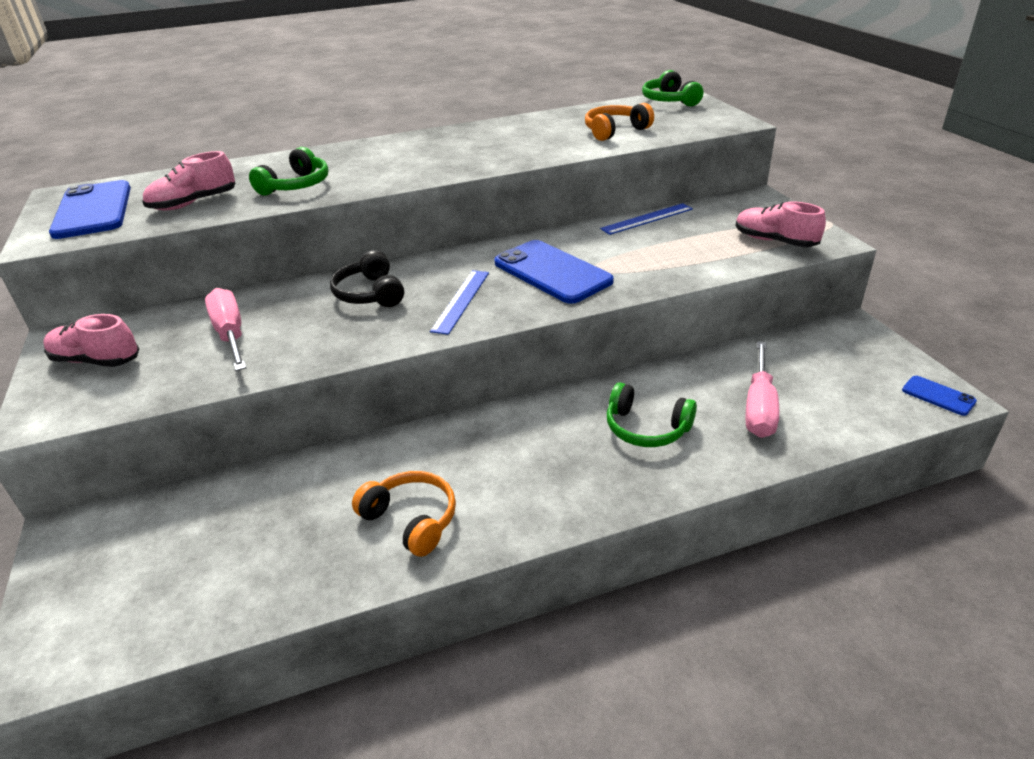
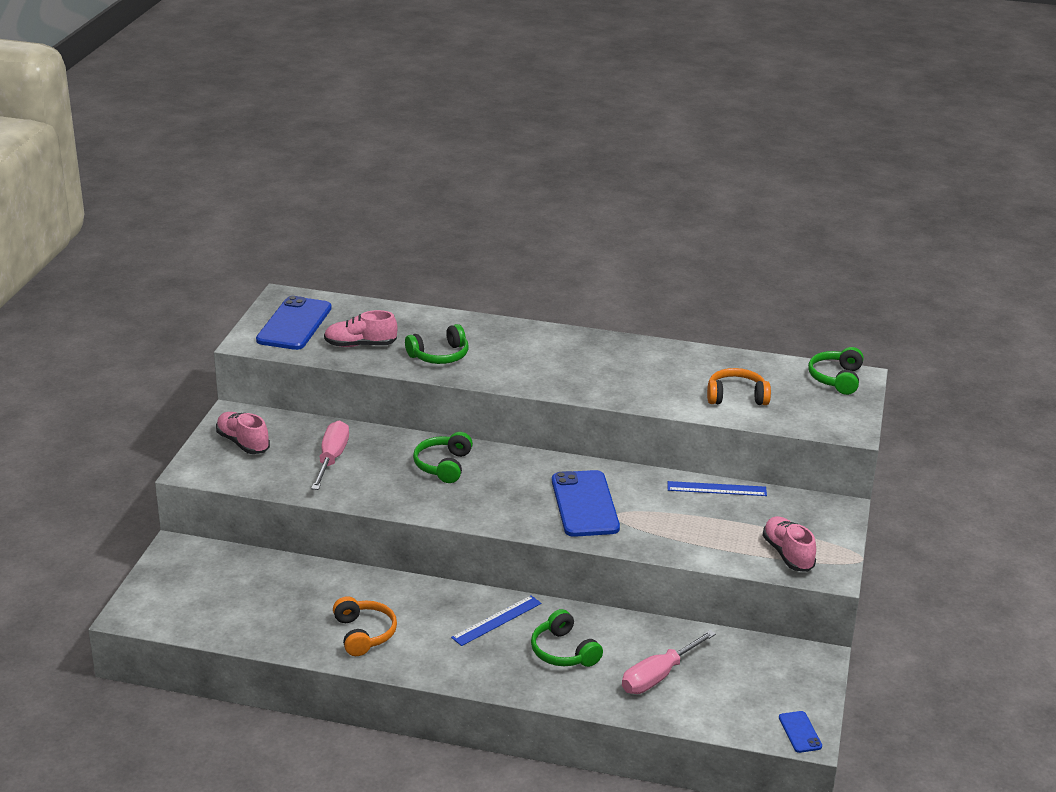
camera: 30 degrees right, 5 degrees down
black headphones [330,250,404,307] -> green headphones [413,432,473,483]
blue ruler [430,270,489,335] -> blue ruler moved to [451,595,542,646]

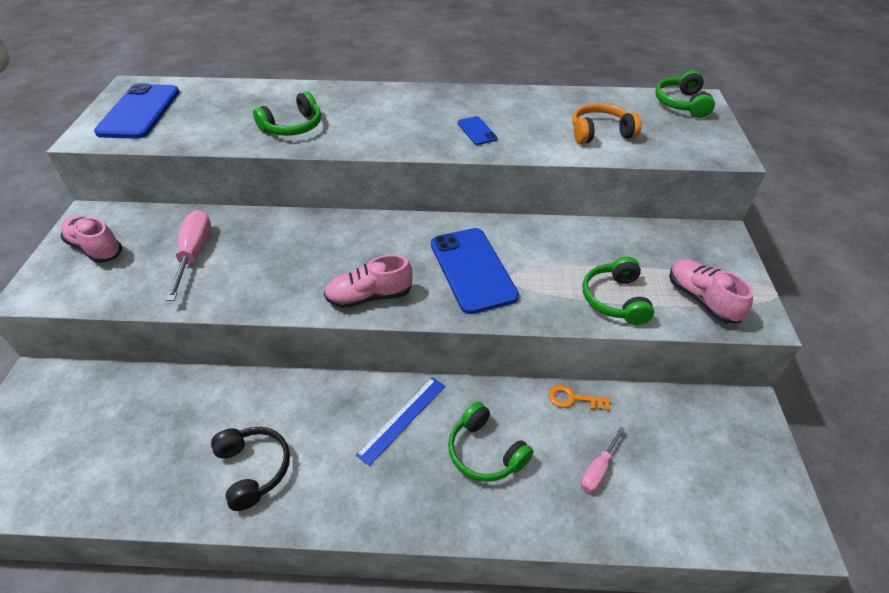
camera: 10 degrees left, 15 degrees up
pink shoe [324,310,397,347] -> pink shoe moved to [324,254,413,308]
orange headphones [333,596,397,656] -> black headphones [211,427,290,511]
green headphones [413,432,473,483] -> green headphones moved to [583,257,654,325]
pink screwdriver [622,630,716,694] -> pink screwdriver [581,427,625,493], size x0.58
blue ruler [668,481,767,496] -> none
blue phone [779,711,822,753] -> blue phone moved to [458,116,497,145]
none -> orange key [548,385,611,411]

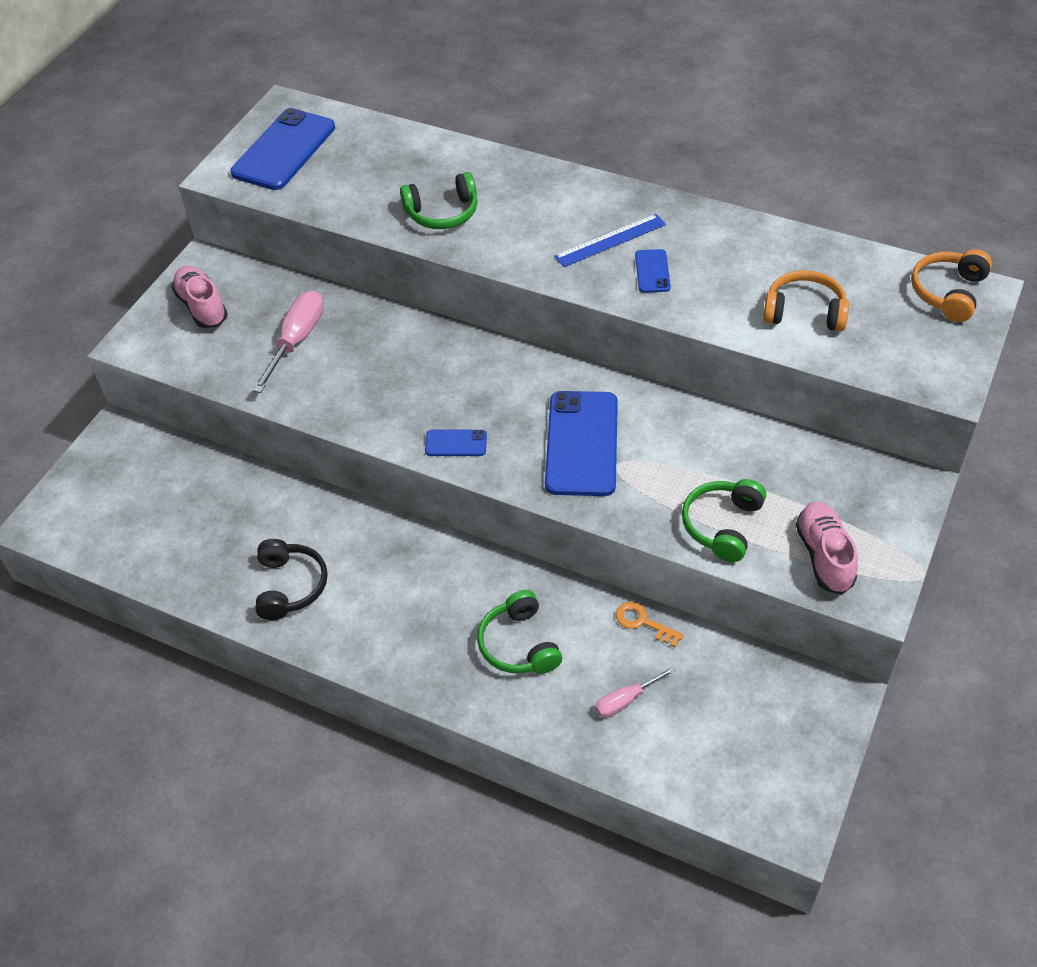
camera: 25 degrees right, 5 degrees up
pink shoe [324,254,413,308] -> blue phone [425,430,487,456]
blue ruler [356,377,445,466] -> blue ruler moved to [554,214,666,267]
green headphones [655,70,715,118] -> orange headphones [911,249,992,322]

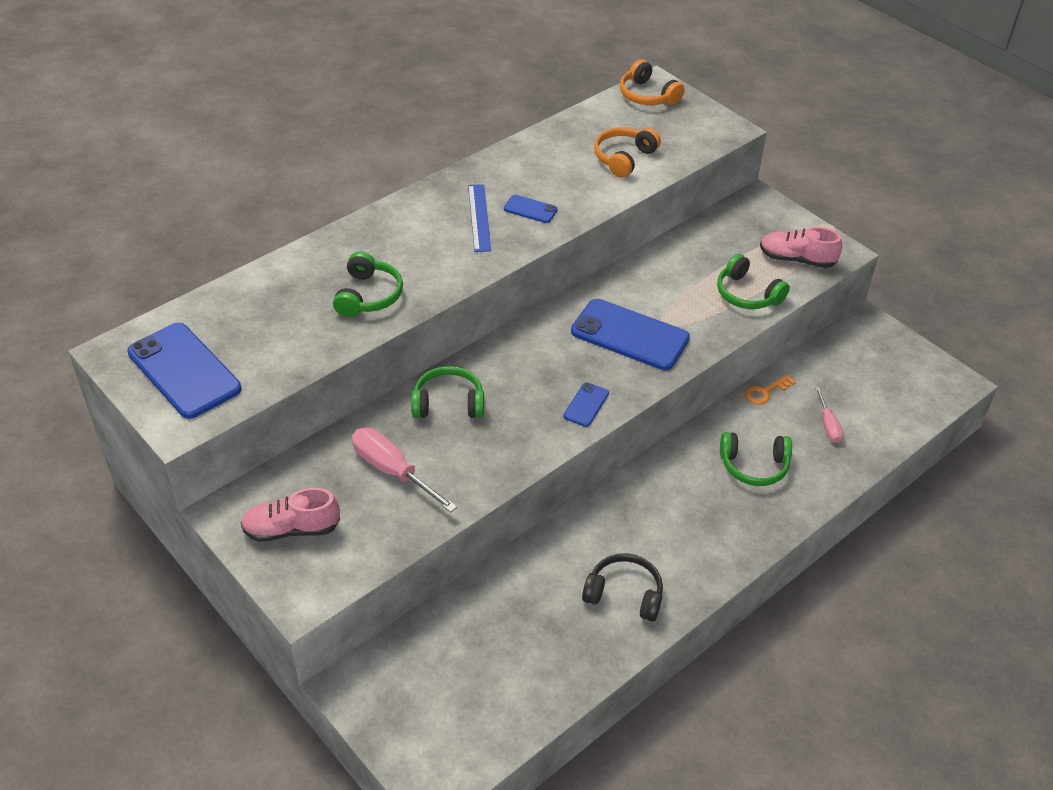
camera: 70 degrees left, 5 degrees down
none -> green headphones [411,366,484,418]

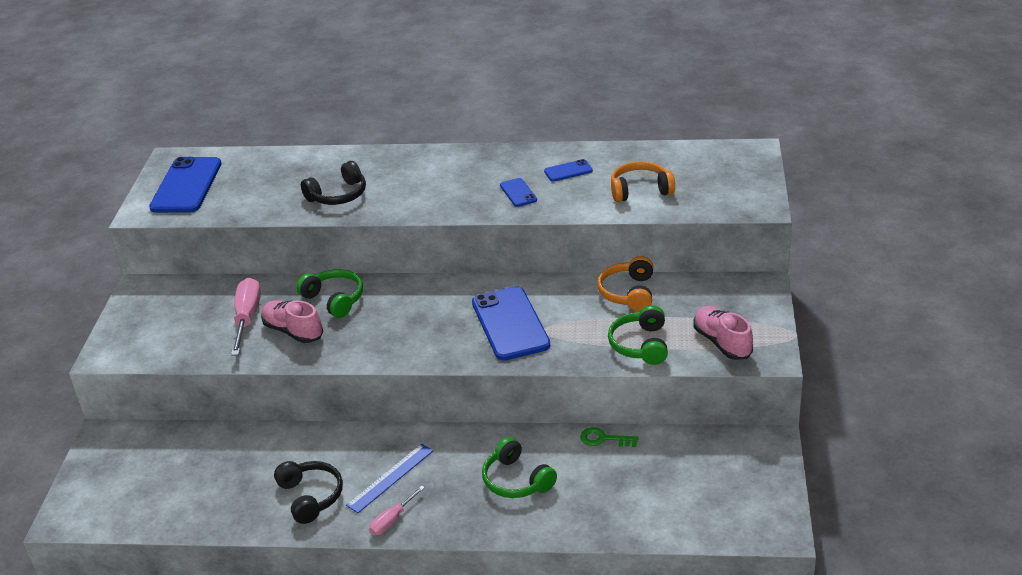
camera: 50 degrees right, 10 degrees down
pink shoe [241,488,340,542] -> pink shoe moved to [261,300,323,343]
green headphones [333,252,403,317] -> black headphones [301,161,366,205]
blue ruler [468,184,491,252] -> blue ruler moved to [346,444,433,513]
blue phone [563,382,609,427] -> blue phone moved to [544,159,593,182]
orange headphones [620,60,685,105] -> orange headphones moved to [597,256,653,311]
orange key [745,374,796,405] -> green key [580,427,639,447]
pink screwdriver [815,387,843,443] -> pink screwdriver moved to [369,486,425,535]

